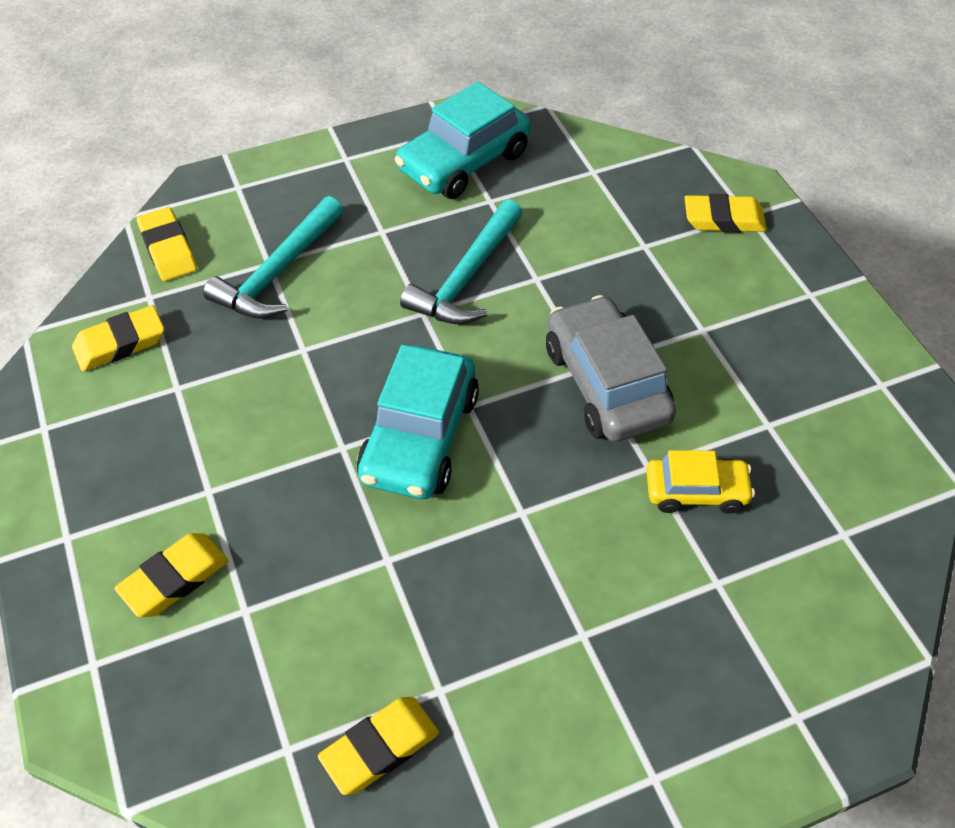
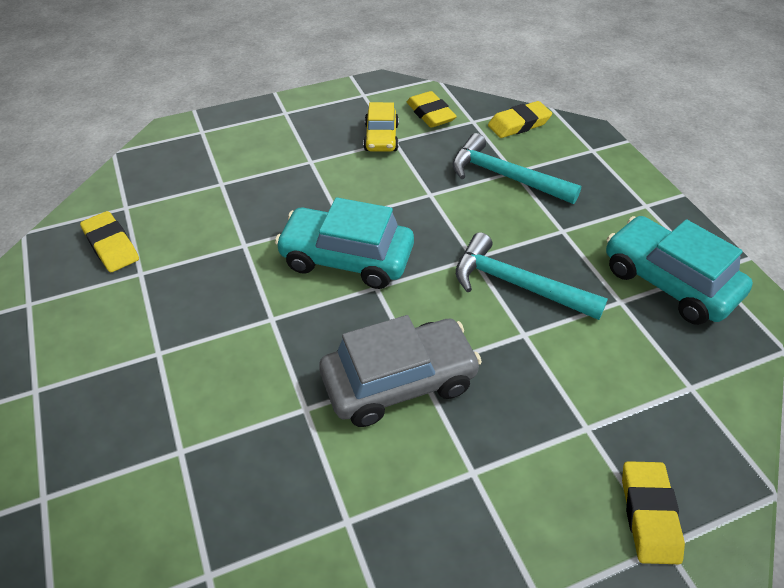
camera: 90 degrees right, 5 degrees down
yellow eraser [115,533,229,617] -> none
yellow car [646,450,755,514] -> yellow car moved to [363,102,399,152]

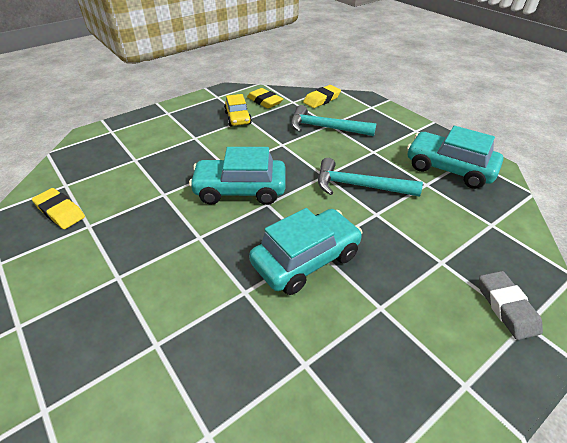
camera: 15 degrees left, 5 degrees down
grey car [319,315,482,427] -> turquoise car [249,208,362,295]
yellow eraser [622,461,685,564] -> grey eraser [479,271,543,340]

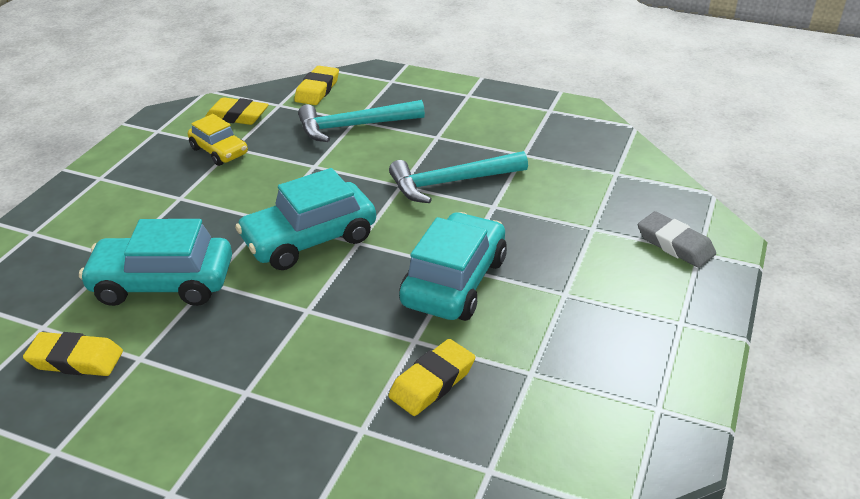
camera: 30 degrees left, 5 degrees down
turquoise car [407,126,503,189] -> turquoise car moved to [79,219,232,306]
none -> yellow eraser [388,339,475,416]

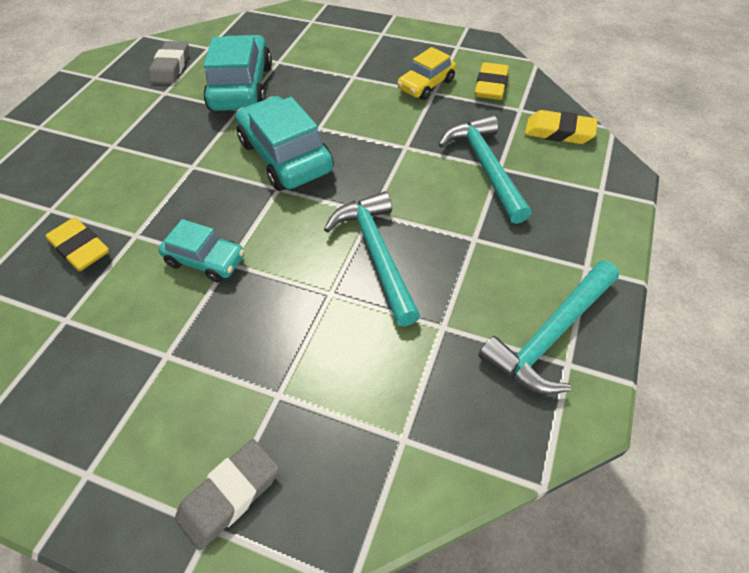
camera: 90 degrees right, 15 degrees up
yellow eraser [23,332,123,376] -> grey eraser [149,41,189,84]
turquoise car [399,212,507,321] -> turquoise car [158,219,244,283], size x0.59
none -> turquoise hammer [478,261,619,394]

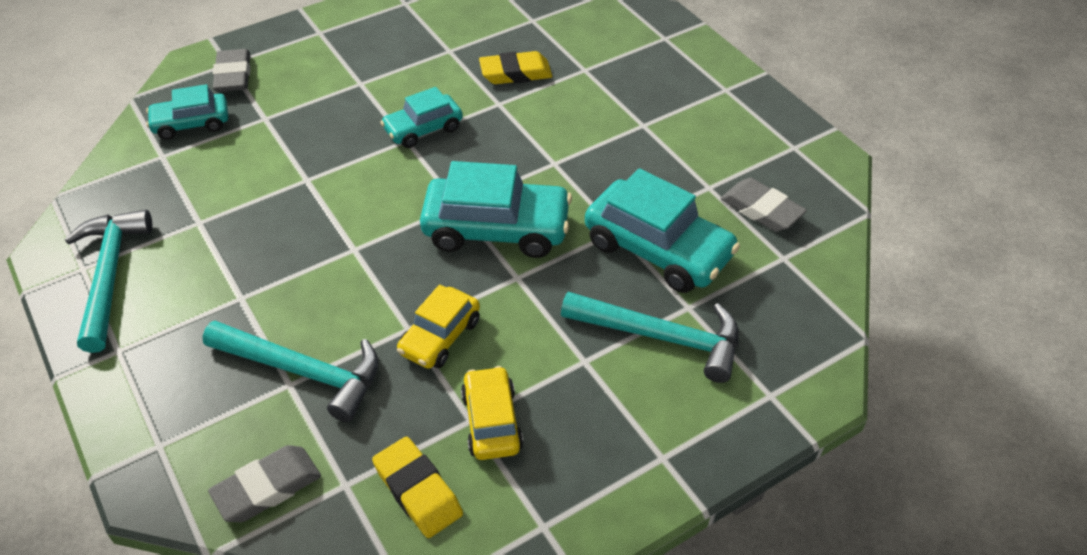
camera: 125 degrees right, 5 degrees down
turquoise hammer [324,191,421,326] -> turquoise hammer moved to [561,292,739,383]
yellow eraser [525,110,598,144] -> grey eraser [208,445,321,522]
none -> turquoise car [146,84,228,140]
none -> yellow car [397,285,480,369]

